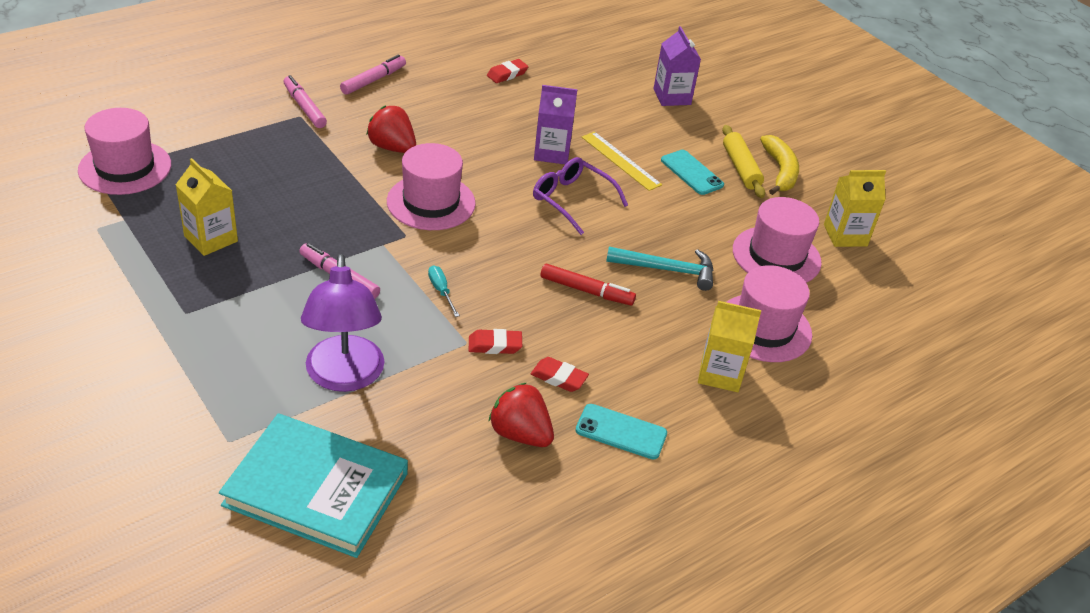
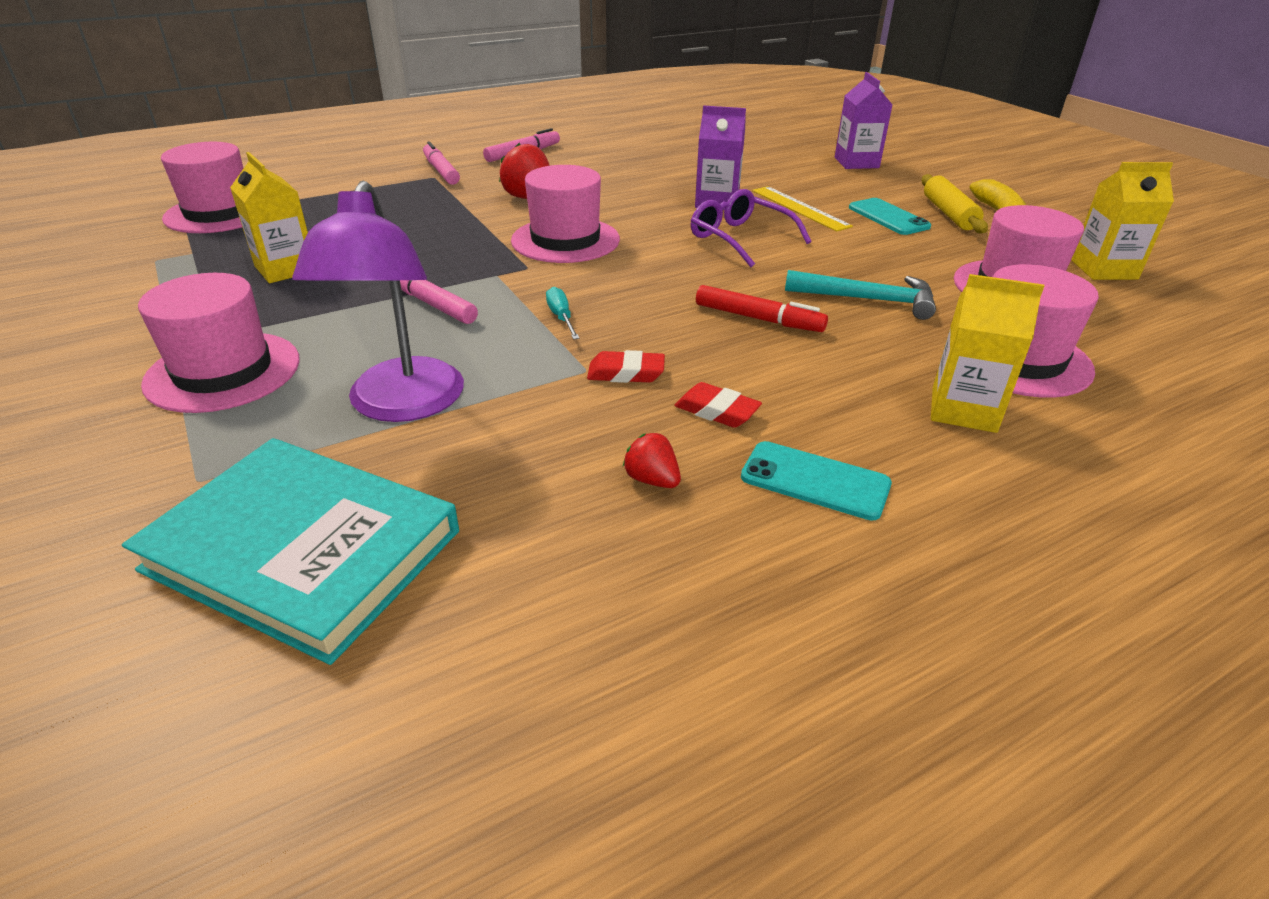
camera: 10 degrees right, 5 degrees down
red eraser [487,59,528,83] -> none
red strawberry [489,383,554,447] -> red strawberry [623,433,681,488], size x0.56
none -> pink hat [138,273,300,413]

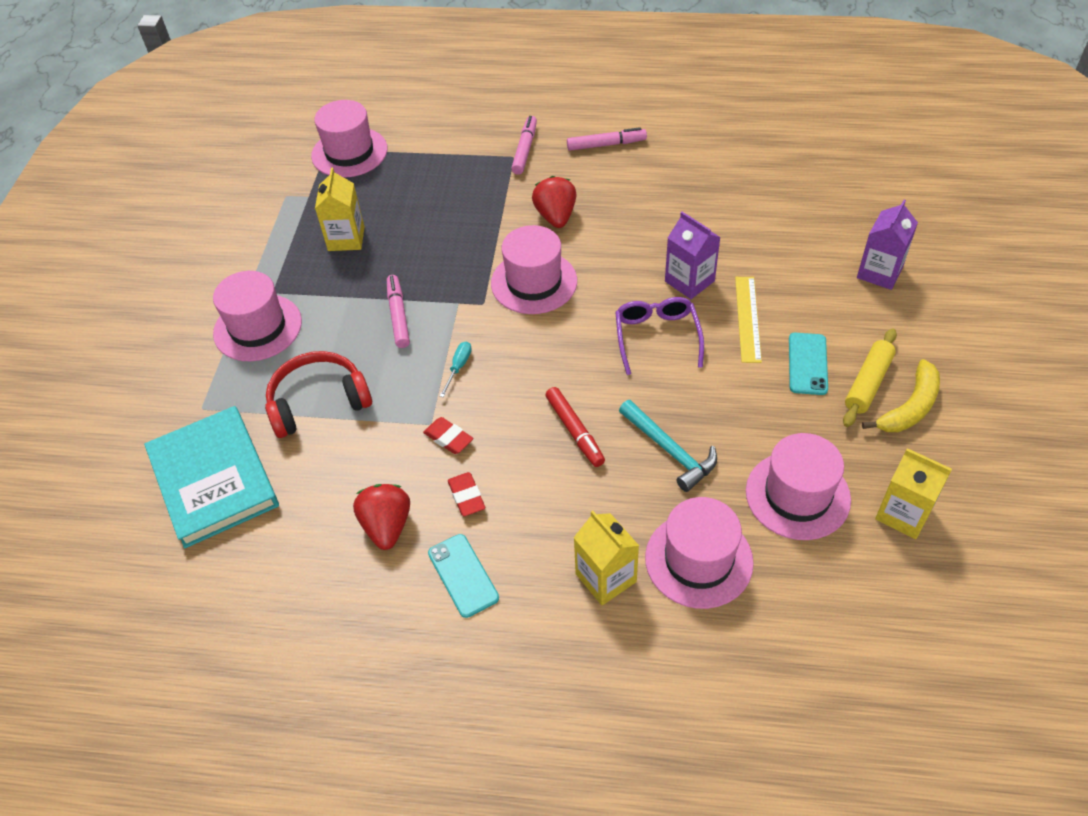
camera: 40 degrees right, 15 degrees up
purple lamp [292,181,464,422] -> red headphones [265,351,372,438]
red strawberry [623,433,681,488] -> red strawberry [353,484,410,550], size x1.78

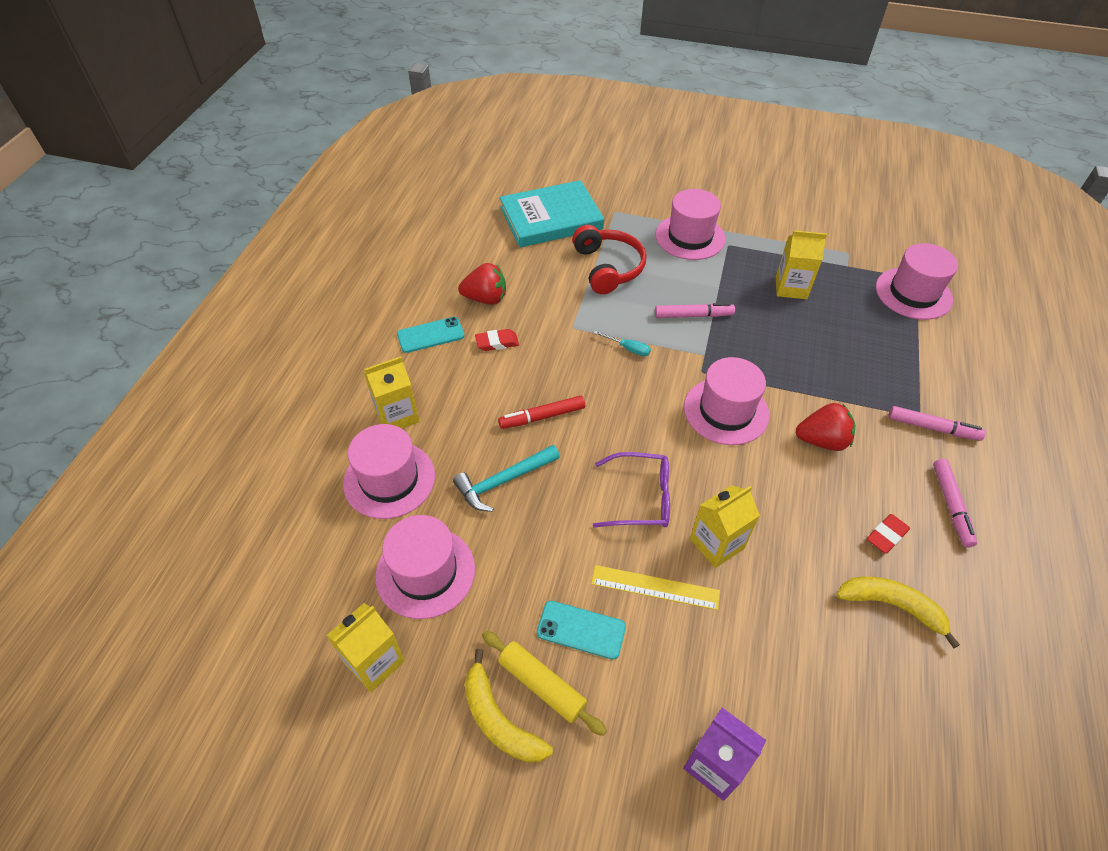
camera: 95 degrees right, 0 degrees up
red eraser [423,417,473,454] -> red eraser moved to [867,514,910,554]
purple carton [665,212,721,299] -> yellow carton [690,485,760,568]
none -> yellow banana [836,576,960,649]

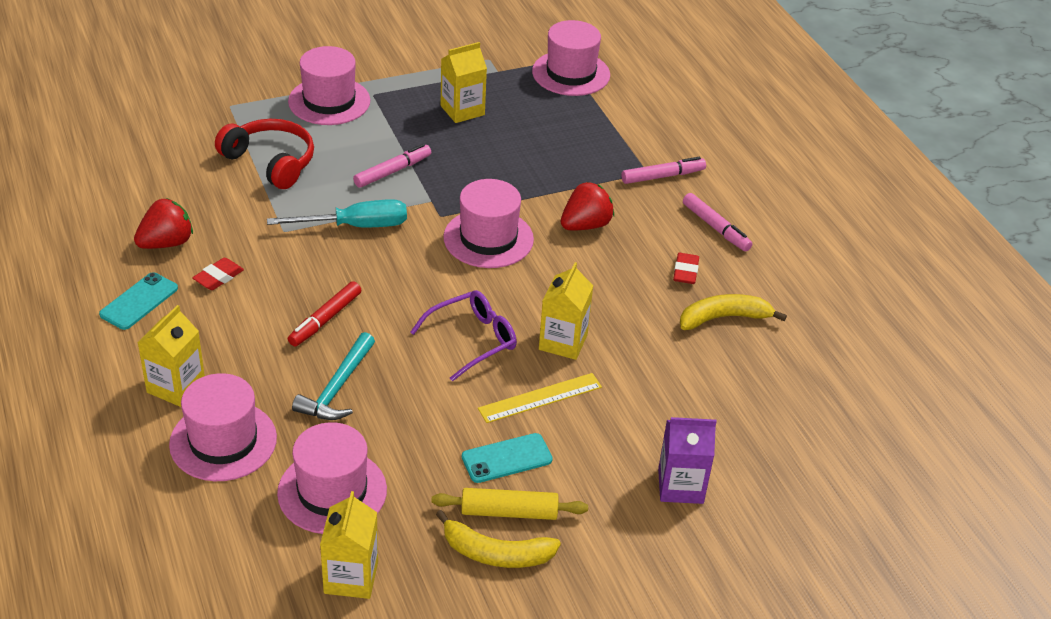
camera: 40 degrees left, 10 degrees down
turquoise book [500,180,604,247] -> none
turquoise screwdriver [594,331,651,356] -> turquoise screwdriver [267,199,407,227], size x2.01

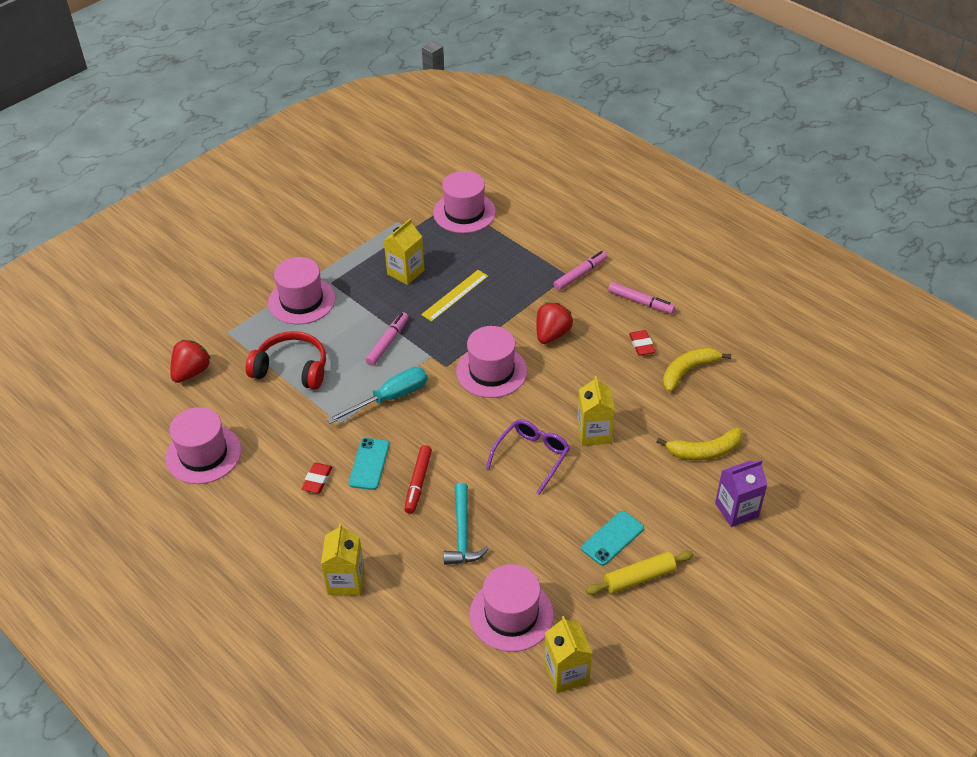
camera: 20 degrees left, 5 degrees up
turquoise phone [99,272,178,330] -> turquoise phone moved to [349,438,389,490]
red strawberry [134,198,193,249] -> red strawberry moved to [170,340,211,383]
pink hat [169,373,277,481] -> pink hat moved to [165,407,241,484]
yellow banana [436,510,561,568] -> yellow banana moved to [656,428,742,460]
yellow ruler [478,373,602,423] -> yellow ruler moved to [421,270,488,322]

